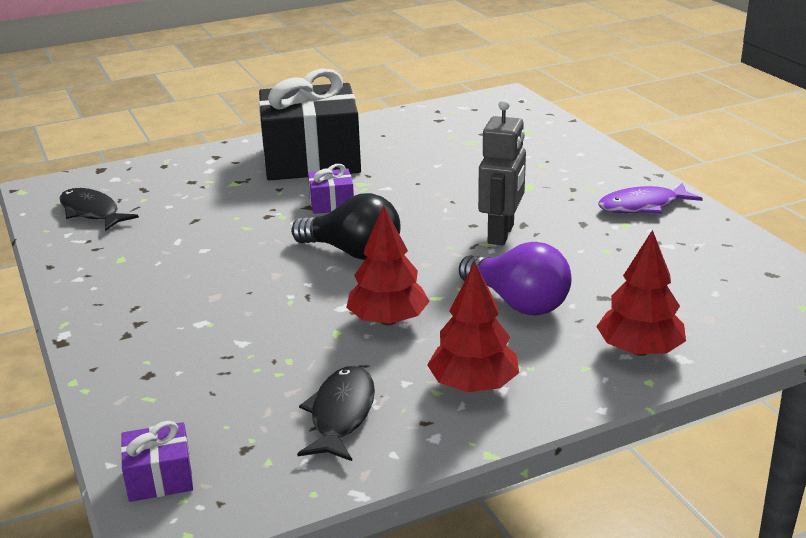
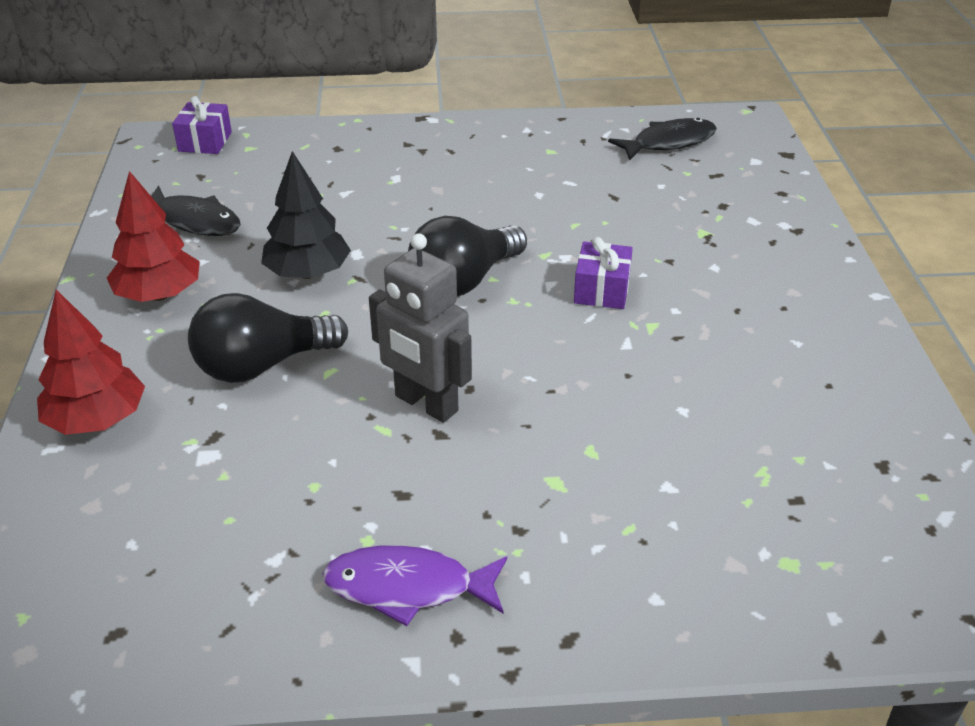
camera: 110 degrees right, 10 degrees up
black gift [259,68,361,180] -> none
red tree [346,205,430,325] -> black tree [261,151,351,279]
purple light bulb [459,242,572,316] -> black light bulb [188,293,348,383]
purple fish [598,183,703,214] -> purple fish turned 90 degrees counterclockwise [322,545,507,626]

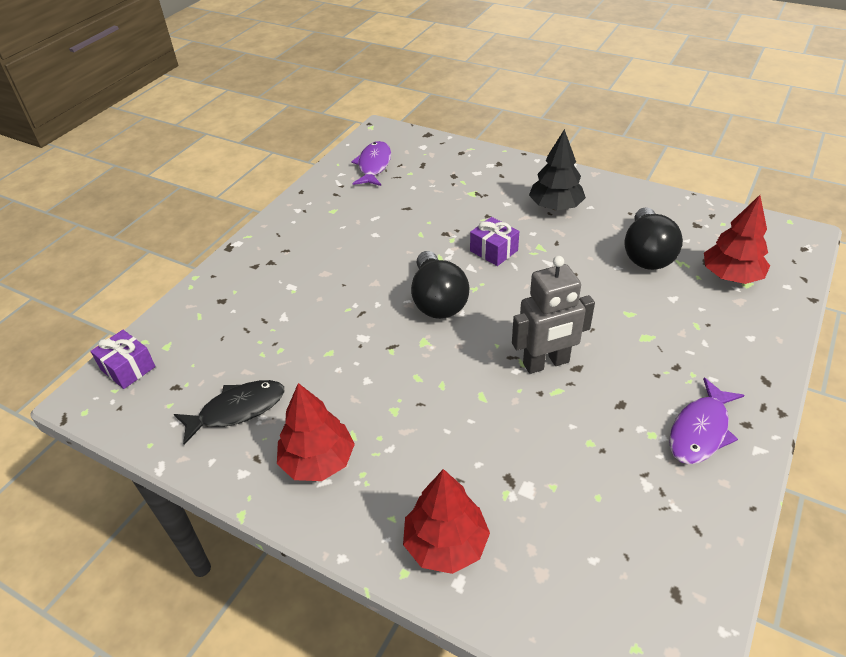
camera: 55 degrees left, 5 degrees up
black light bulb [188,293,348,383] -> black light bulb moved to [625,207,683,270]
black tree [261,151,351,279] -> black tree moved to [529,129,586,210]
black fish [608,118,717,160] -> purple fish [351,141,391,186]
none -> red tree [704,195,770,284]

